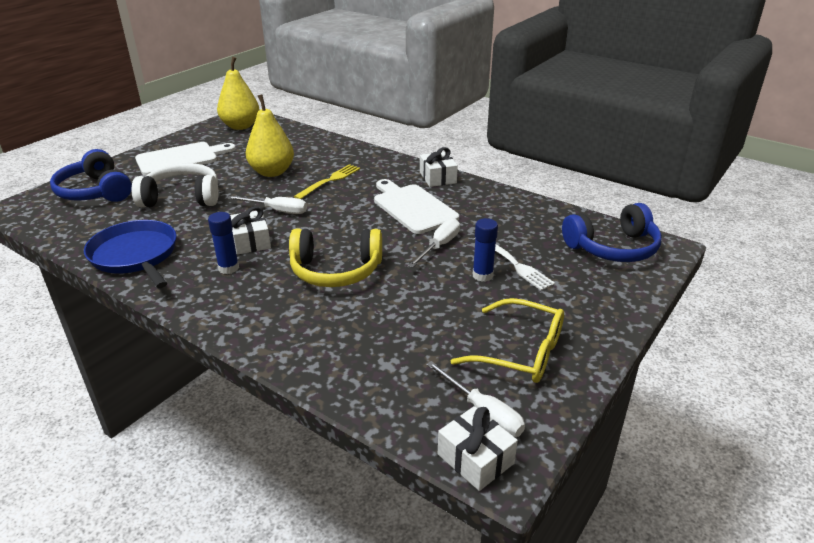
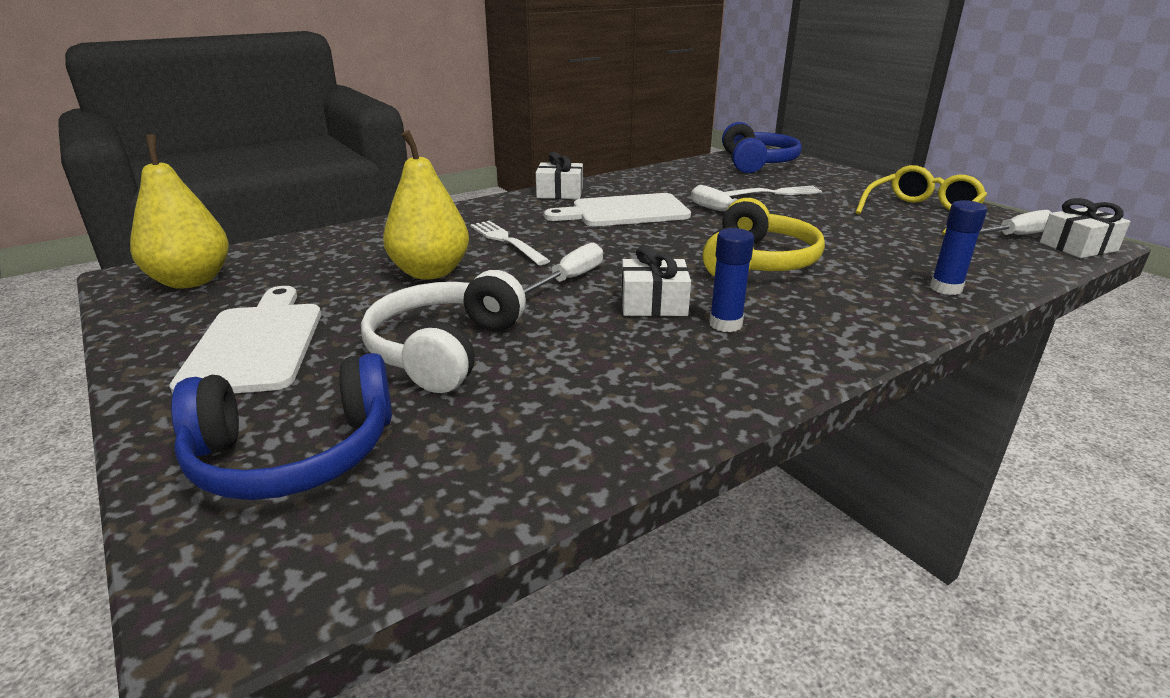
camera: 70 degrees left, 5 degrees down
blue pan [84,220,177,288] -> none
yellow fork [294,164,360,199] -> white fork [470,221,550,265]
blue glue stick [473,218,498,282] -> blue glue stick moved to [930,200,987,295]

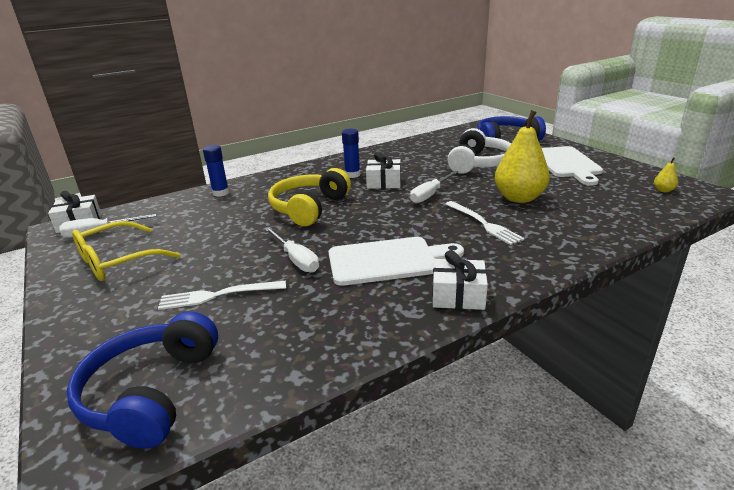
camera: 175 degrees left, 0 degrees up
yellow pear [130,134,229,289] -> yellow pear [654,157,678,192], size x0.41

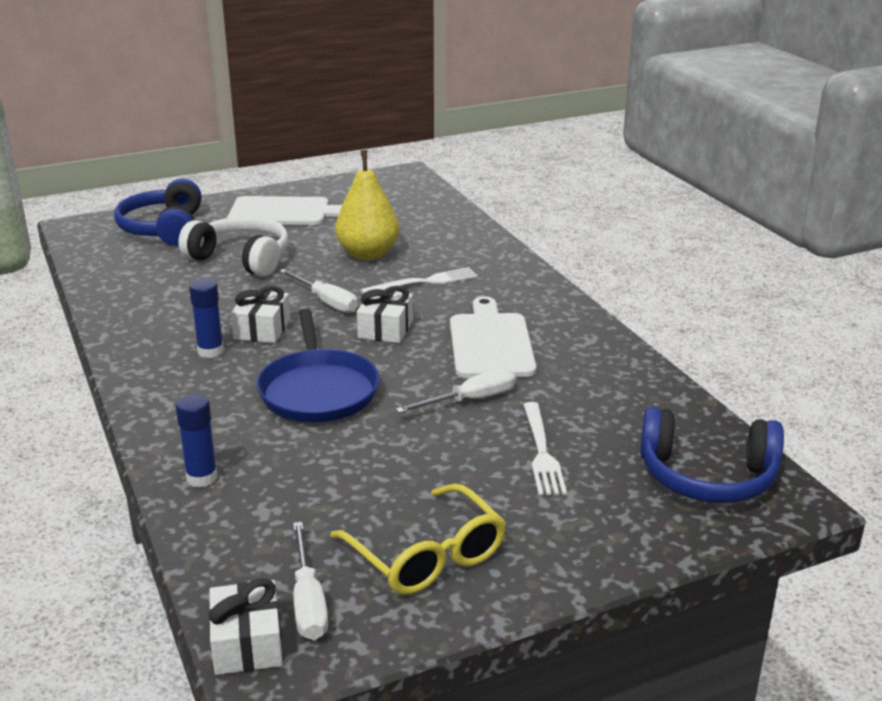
camera: 85 degrees left, 0 degrees up
yellow headphones [268,168,351,226] -> blue pan [257,308,380,422]
white gift [432,250,488,310] -> white gift moved to [357,286,413,343]
yellow pear [654,157,678,192] -> none

